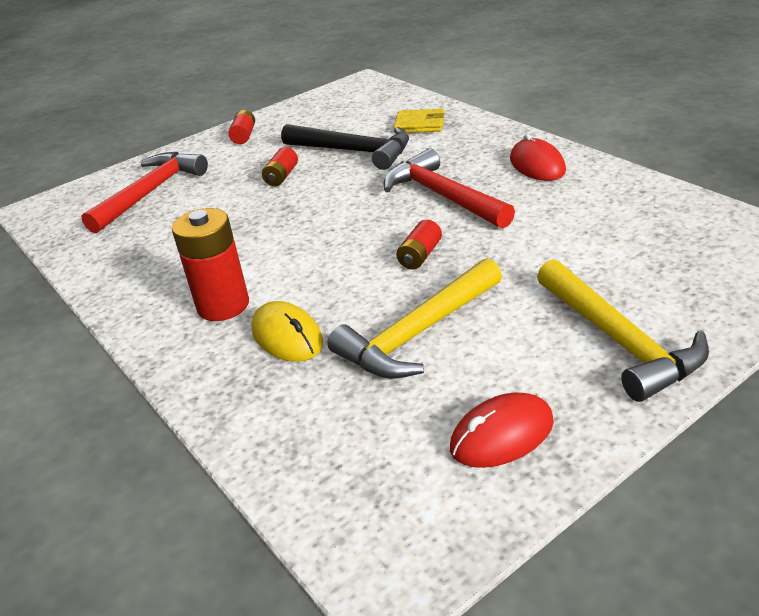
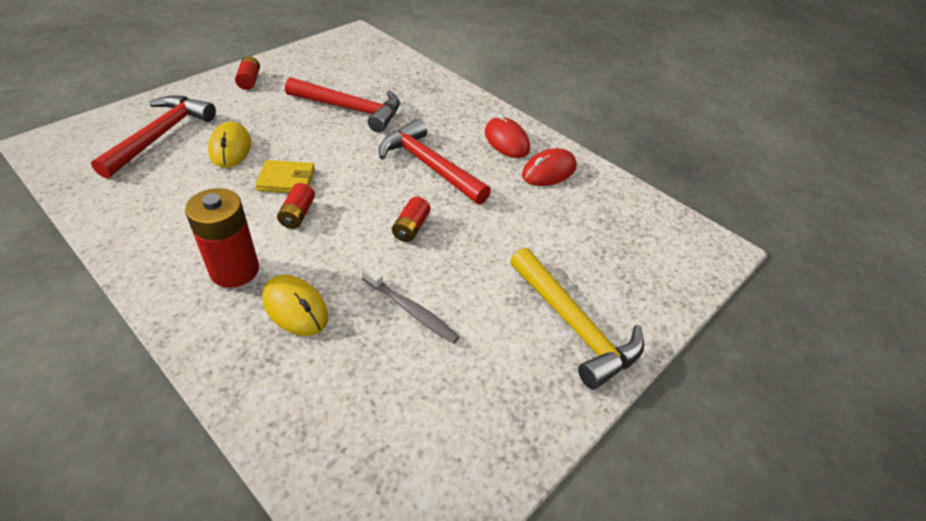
camera: 15 degrees left, 10 degrees up
red battery [262,147,298,186] -> red battery moved to [277,183,315,229]
black hammer [281,124,409,170] -> red hammer [285,77,400,133]
yellow hammer [327,258,502,379] -> grey toothbrush [361,266,460,344]
yellow wallet [394,109,445,133] -> yellow wallet moved to [255,160,315,193]
red mouse [450,392,554,468] -> red mouse moved to [522,148,577,186]
none -> yellow mouse [208,121,251,168]

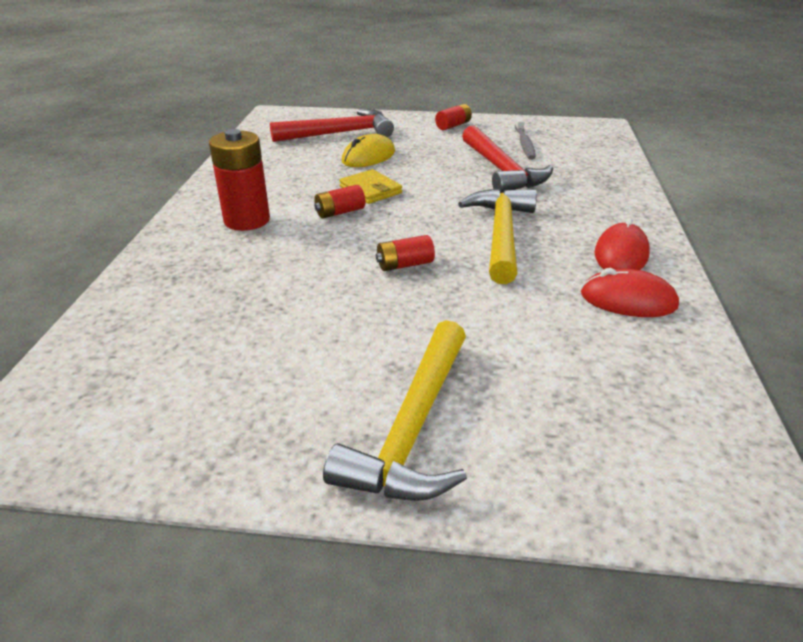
camera: 55 degrees right, 10 degrees down
yellow mouse [262,275,328,336] -> none
grey toothbrush [361,266,460,344] -> grey toothbrush moved to [515,116,536,160]
red hammer [379,119,491,205] -> yellow hammer [458,188,537,284]

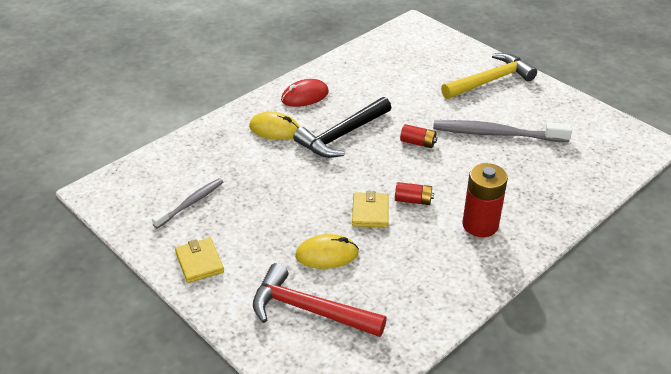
camera: 140 degrees left, 5 degrees up
red battery [435,104,472,130] -> yellow wallet [175,238,224,283]
yellow hammer [458,188,537,284] -> black hammer [293,97,391,158]
red hammer [462,126,553,193] -> none
red mouse [581,268,679,317] -> none
none -> yellow mouse [249,112,300,140]
none -> grey toothbrush [433,120,572,142]

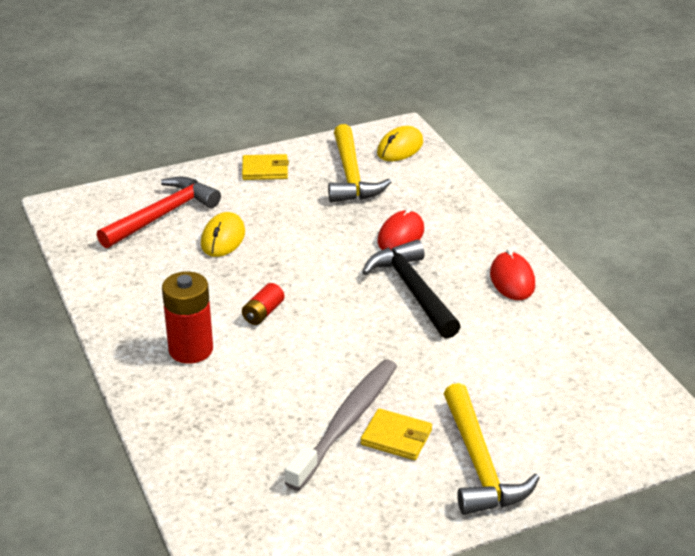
camera: 110 degrees right, 5 degrees down
grey toothbrush [152,178,223,229] -> yellow hammer [328,124,391,202]
yellow mouse [249,112,300,140] -> yellow mouse moved to [377,126,423,161]
yellow wallet [352,191,389,228] -> yellow wallet moved to [361,408,432,460]
red battery [400,124,437,148] -> none
none -> red mouse [378,207,424,250]

